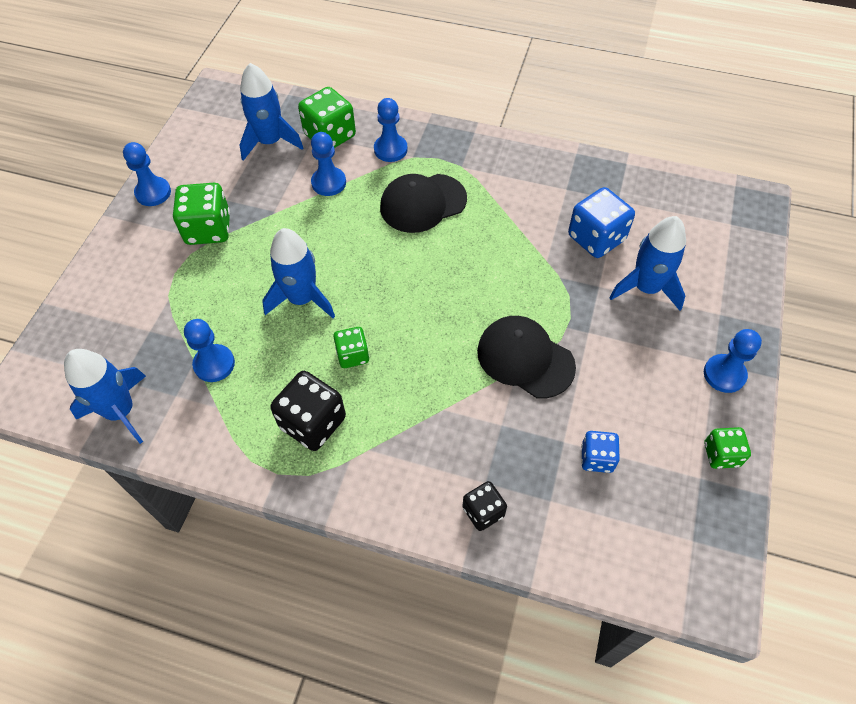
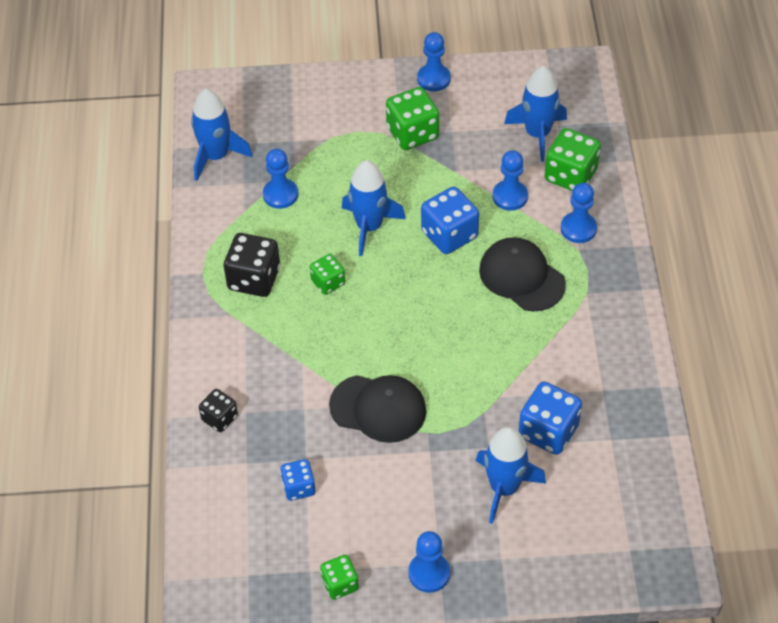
camera: 70 degrees right, 5 degrees down
black cap [477,316,576,398] -> black cap turned 90 degrees clockwise [329,375,426,443]
none -> blue dice [421,187,479,254]

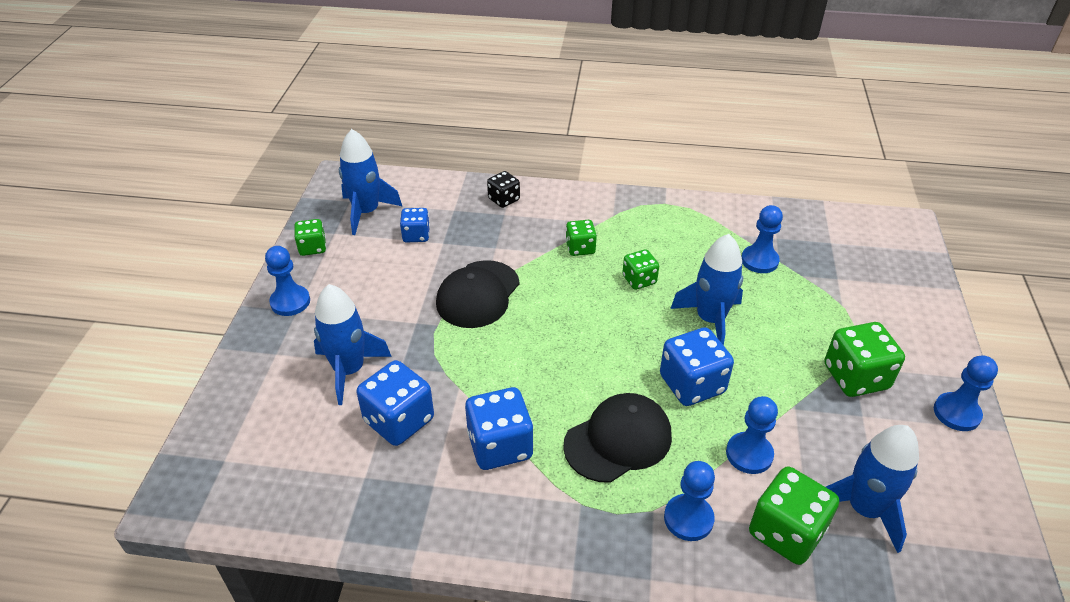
camera: 100 degrees right, 10 degrees down
blue rocket [191,88,253,181] -> blue rocket moved to [339,129,403,235]
black dice [224,233,280,297] -> none
none -> blue dice [465,387,533,470]
none -> green dice [566,220,597,256]

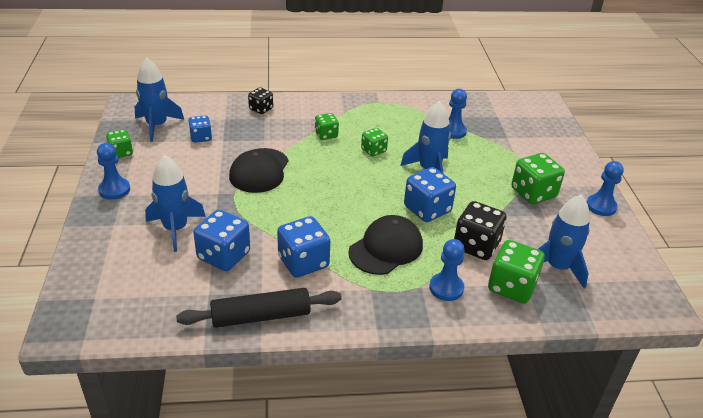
camera: 15 degrees left, 5 degrees down
blue pawn [726,396,778,474] -> black dice [454,201,506,260]
none -> black rolling pin [176,288,342,328]

